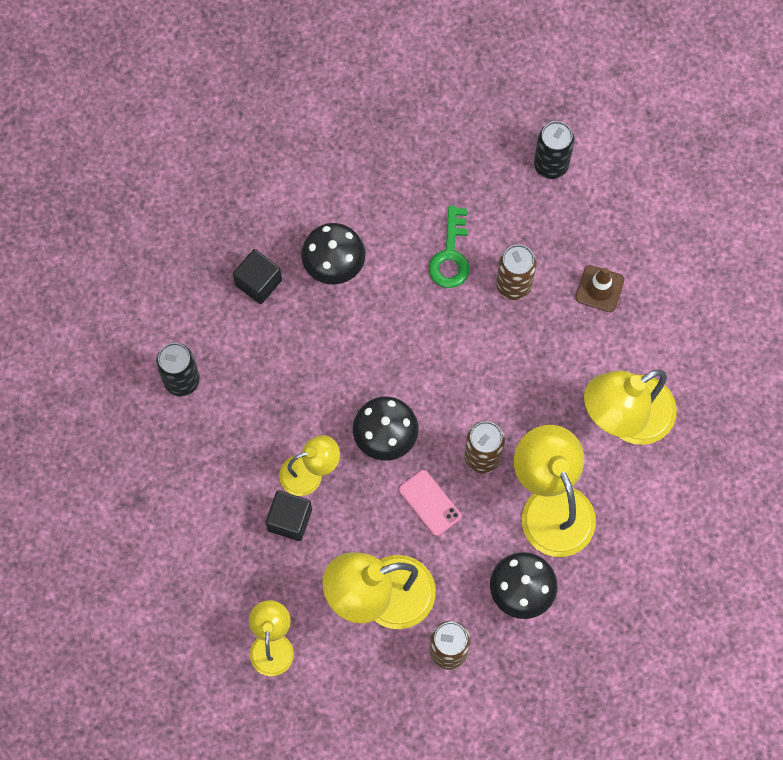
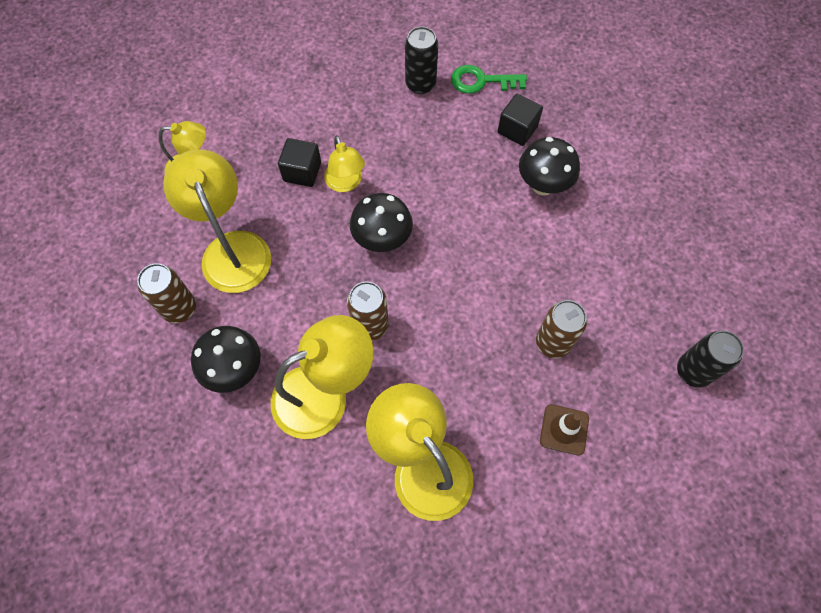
camera: 85 degrees right, 5 degrees down
pink phone [399,470,461,536] -> none
green key [429,206,469,288] -> green key moved to [451,65,527,94]

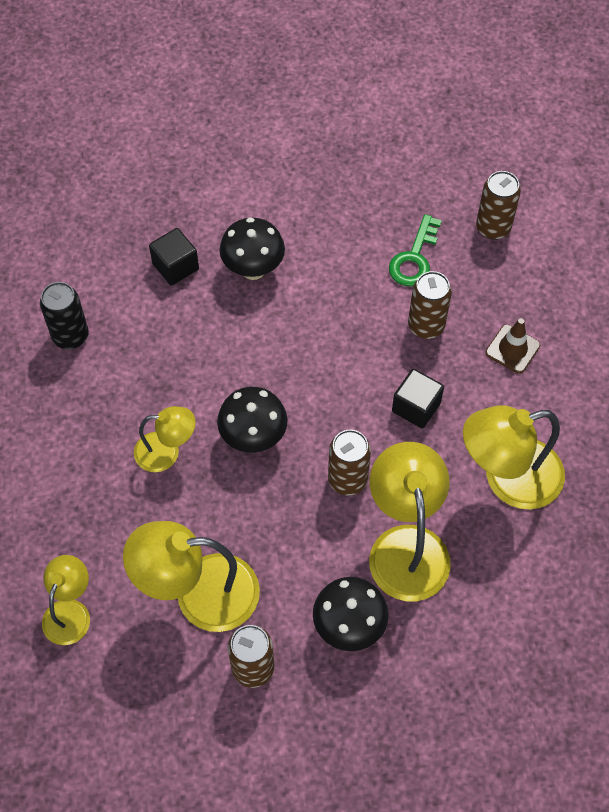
camera: 70 degrees left, 5 degrees down
black cube [278,138,321,187] -> black cube moved to [392,369,444,428]
green key [451,65,527,94] -> green key moved to [389,214,442,287]
black can [677,330,744,388] -> brown can [476,171,521,240]

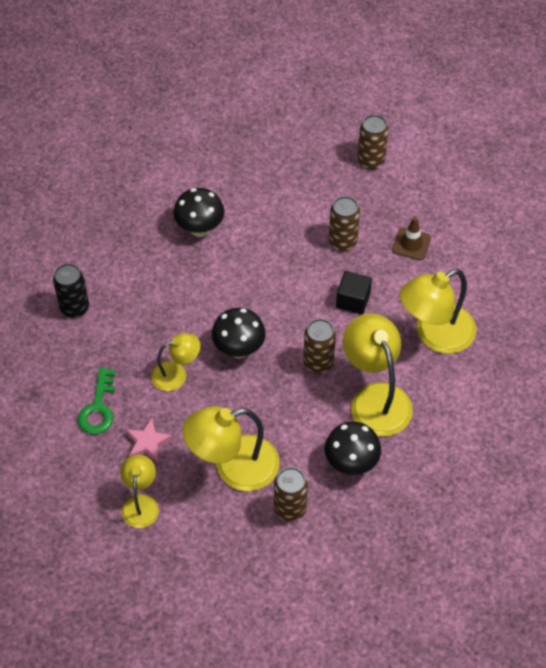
camera: 15 degrees left, 5 degrees down
black cube [149,228,199,286] -> none
green key [389,214,442,287] -> green key moved to [78,368,115,434]
none -> pink star [126,418,173,463]

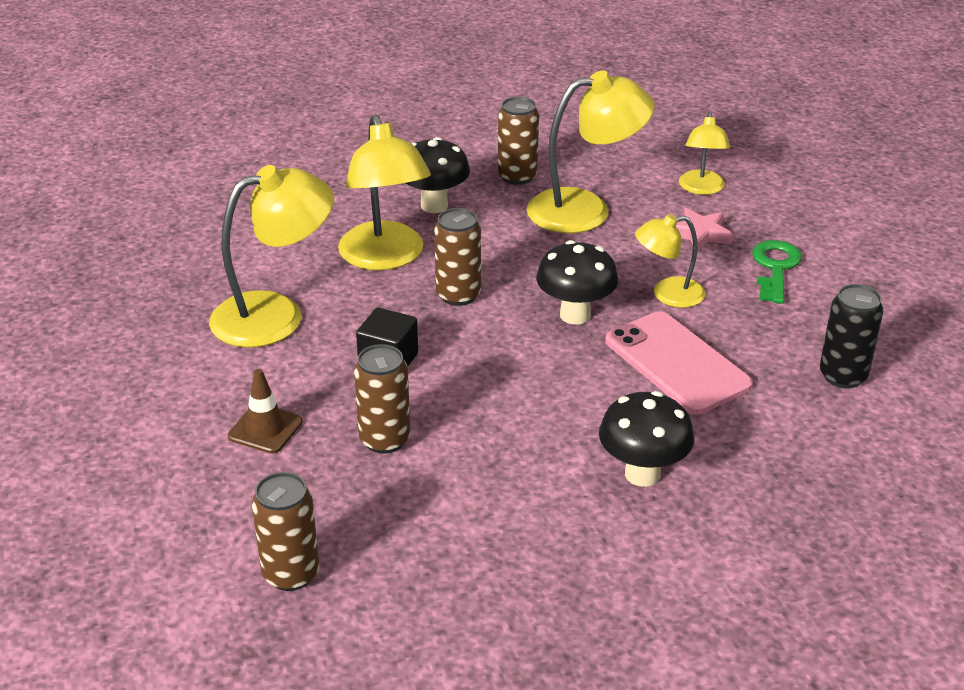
camera: 175 degrees left, 20 degrees down
none -> pink phone [605,311,753,414]

